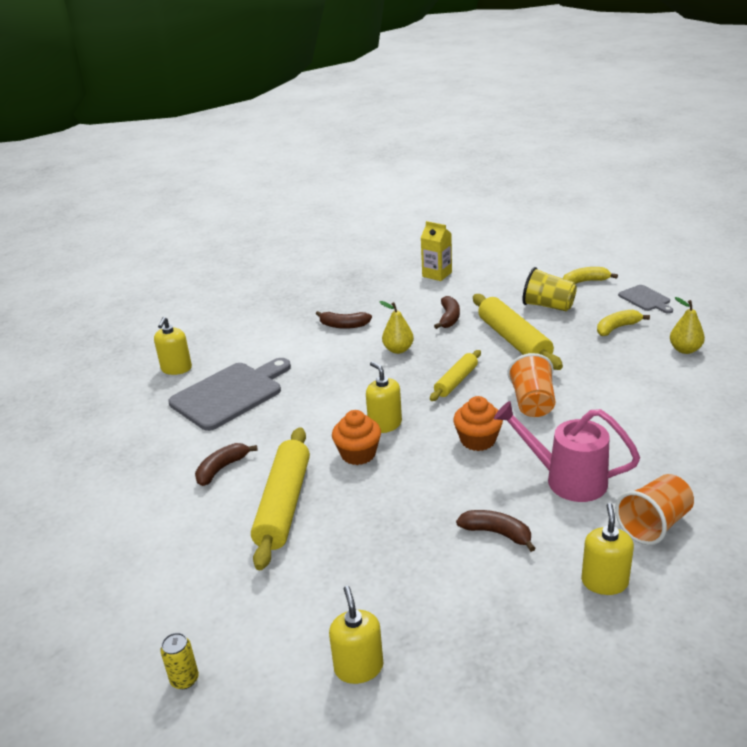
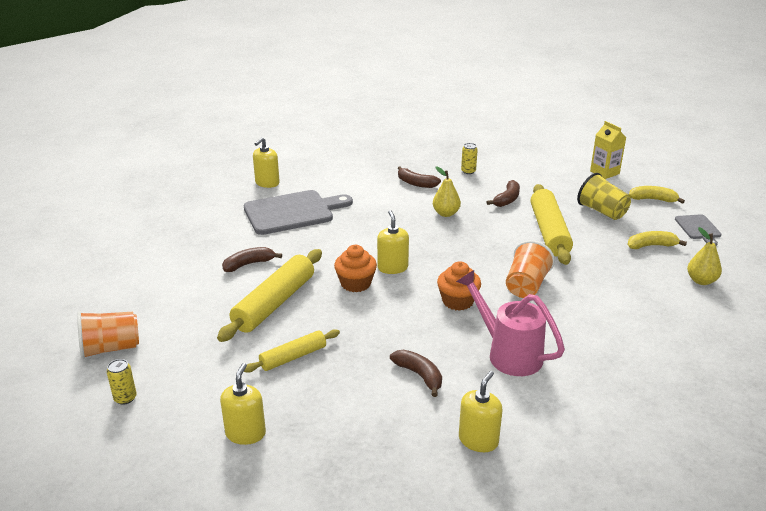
camera: 20 degrees right, 0 degrees up
yellow carton [421,221,452,281] -> yellow carton moved to [590,121,626,179]
yellow rolling pin [430,350,481,401] -> yellow rolling pin moved to [244,329,340,373]
orange cup [615,474,694,545] -> orange cup moved to [77,311,139,359]
none -> yellow can [461,143,478,174]

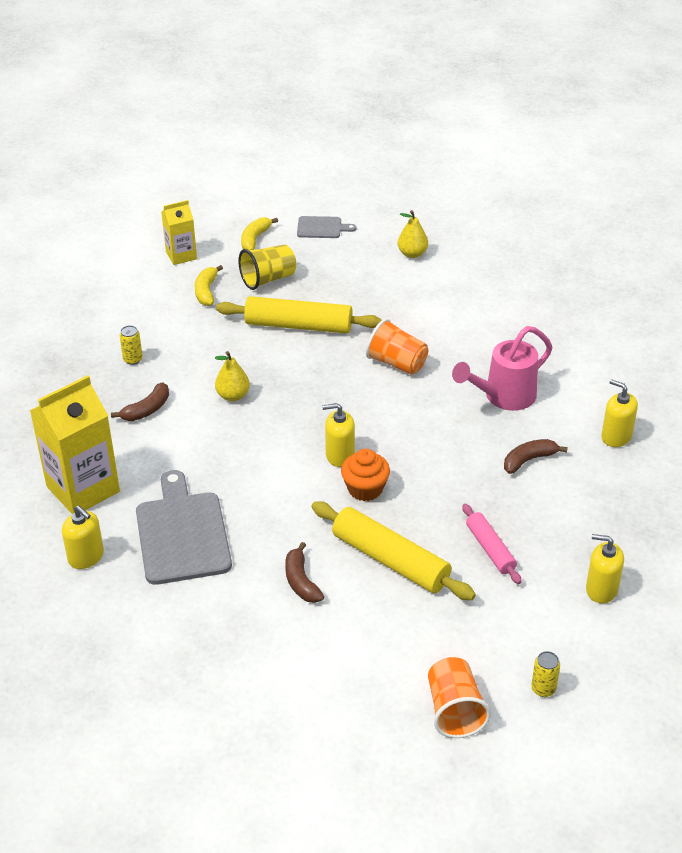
camera: 80 degrees left, 10 degrees up
yellow rolling pin [244,329,340,373] -> pink rolling pin [462,504,522,584]
orange cupcake [437,261,481,311] -> none
brown banana [487,180,520,207] -> none
yellow banana [627,231,687,249] -> yellow banana moved to [195,265,223,306]
none -> yellow carton [30,375,120,514]

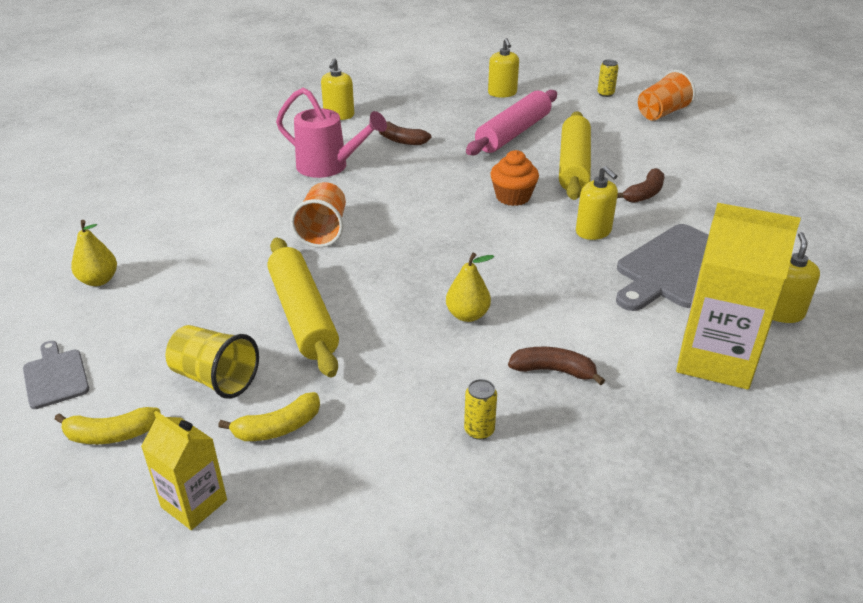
camera: 120 degrees left, 5 degrees down
yellow soap dispenser [322,403,355,467] -> yellow soap dispenser moved to [576,166,618,240]
pink rolling pin [462,504,522,584] -> pink rolling pin [466,90,557,155], size x1.73

